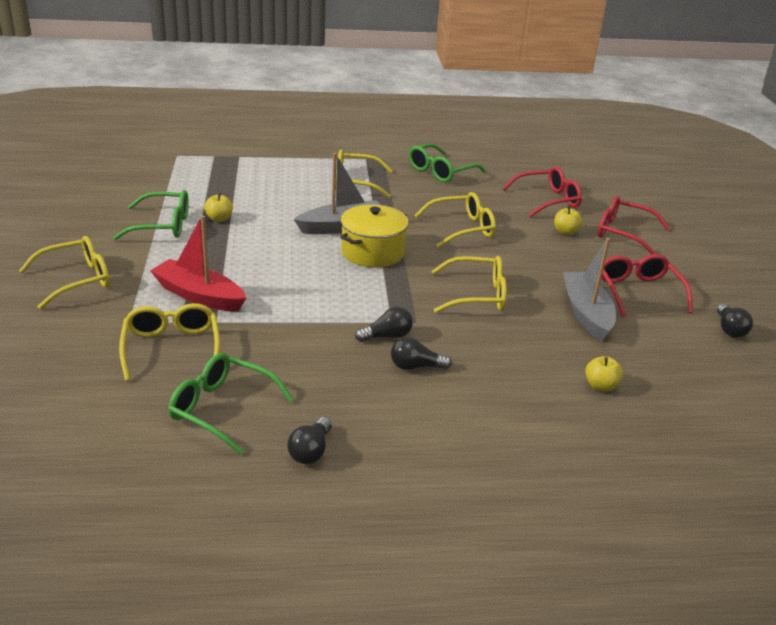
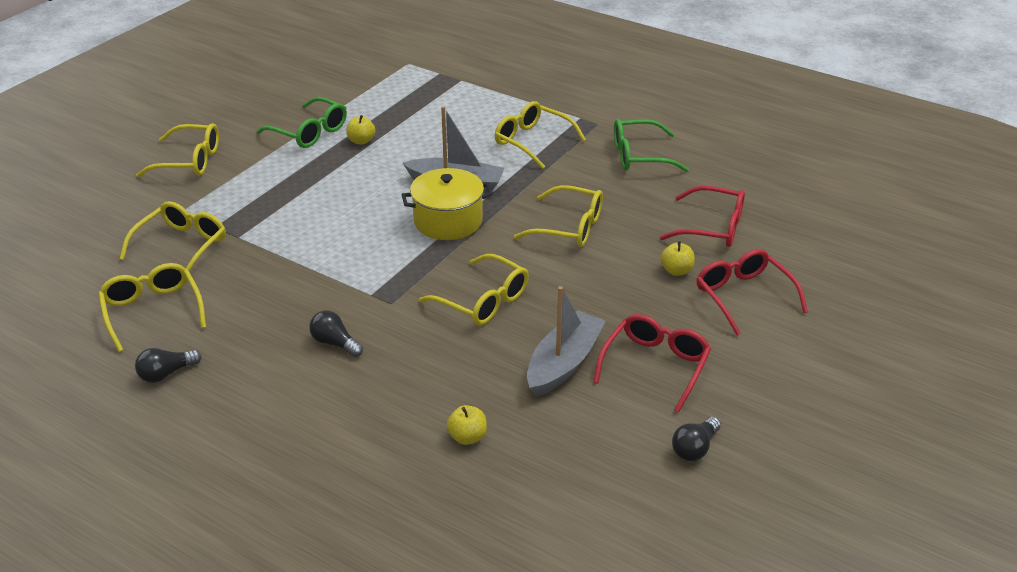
camera: 40 degrees right, 5 degrees up
red boat [150,215,246,312] -> none
green glasses [168,353,294,455] -> yellow glasses [98,263,206,352]
black light bulb [355,307,413,342] -> none

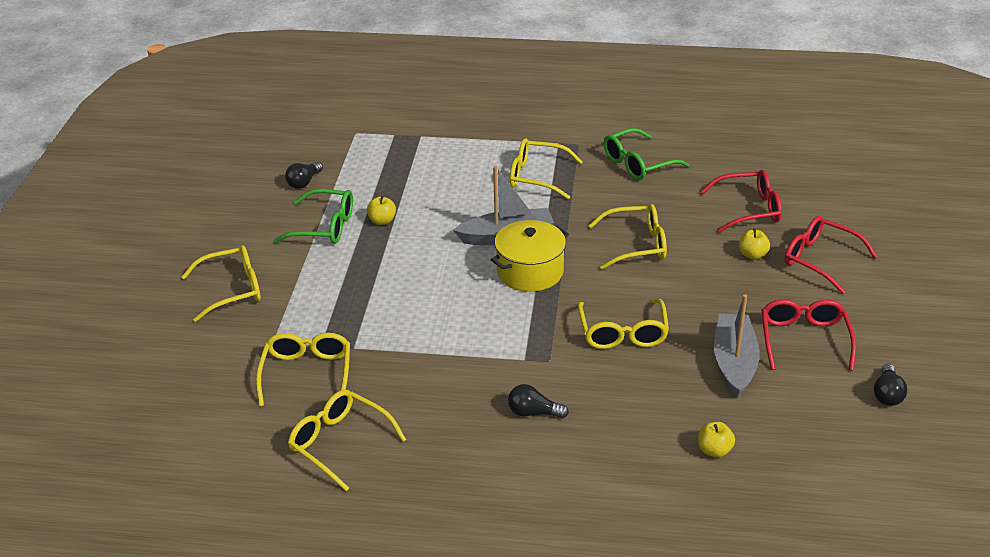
camera: 25 degrees left, 0 degrees up
black light bulb [135,348,202,383] -> black light bulb moved to [285,162,323,189]
yellow glasses [419,254,529,325] -> yellow glasses turned 75 degrees clockwise [578,299,669,349]

